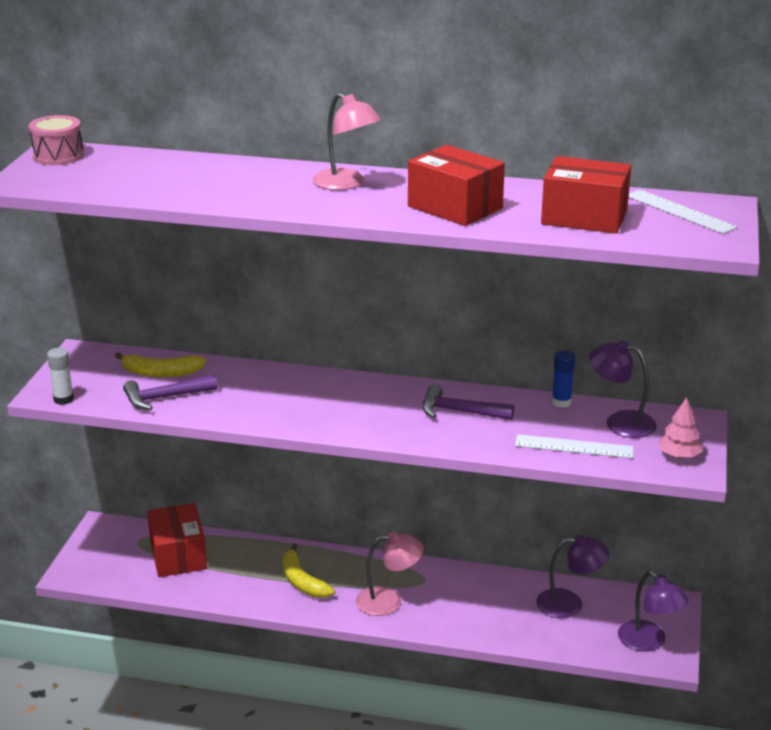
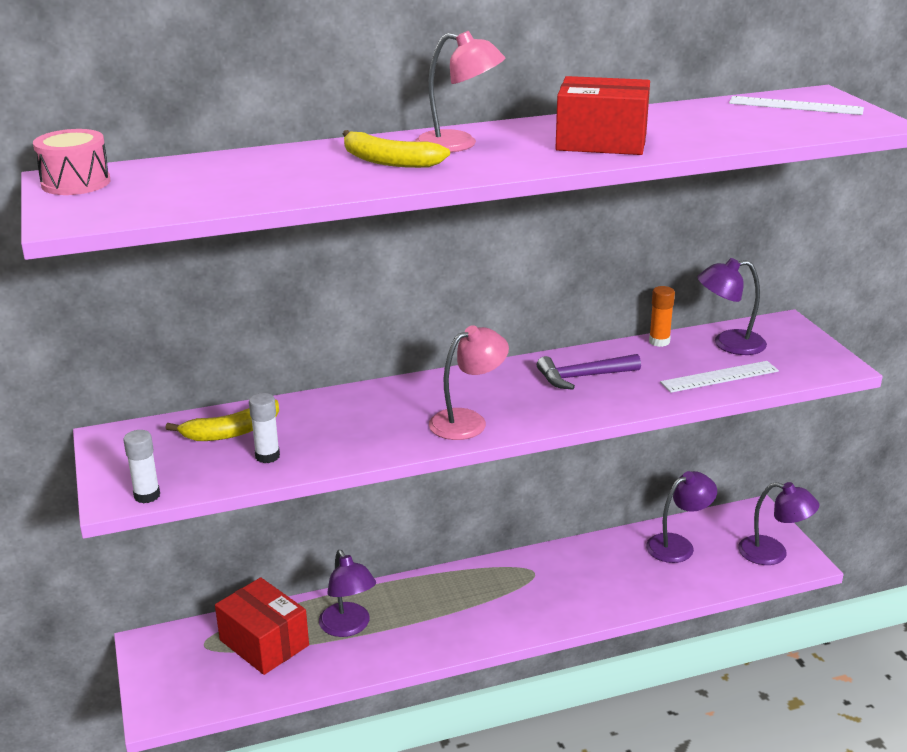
camera: 30 degrees left, 0 degrees up
purple hammer [123,375,218,410] -> white glue stick [249,393,280,463]
yellow banana [282,544,335,598] -> yellow banana moved to [343,130,450,168]
pink lamp [356,532,424,616] -> pink lamp moved to [429,325,509,440]
red box [541,156,631,234] -> none
blue glue stick [552,350,575,408] -> orange glue stick [649,286,675,347]
pink tree [658,397,703,458] -> none
none -> purple lamp [319,550,376,637]

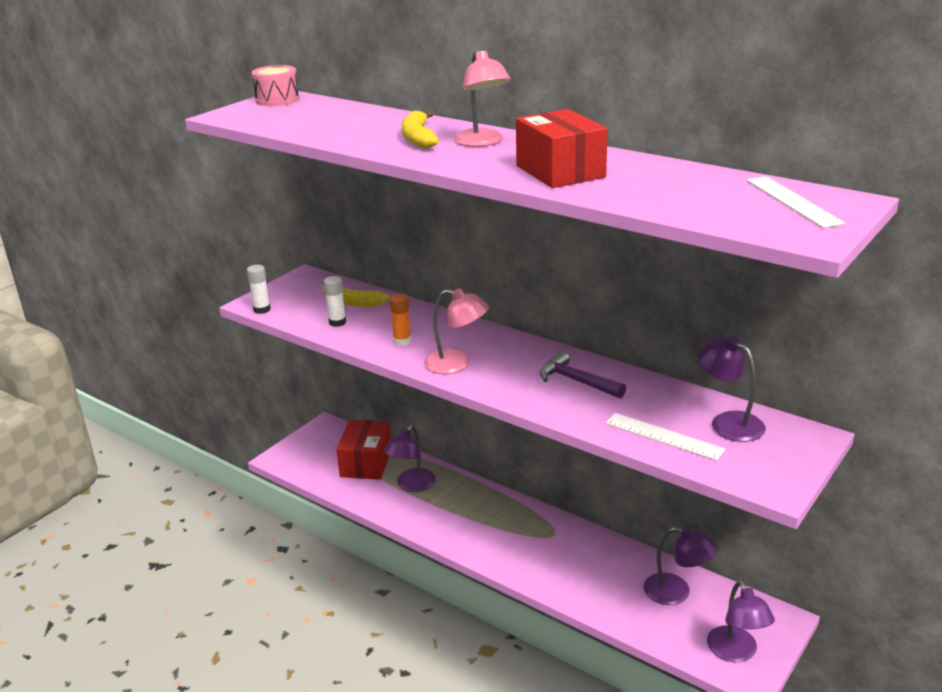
camera: 55 degrees right, 0 degrees up
orange glue stick [649,286,675,347] -> orange glue stick moved to [389,293,411,346]

